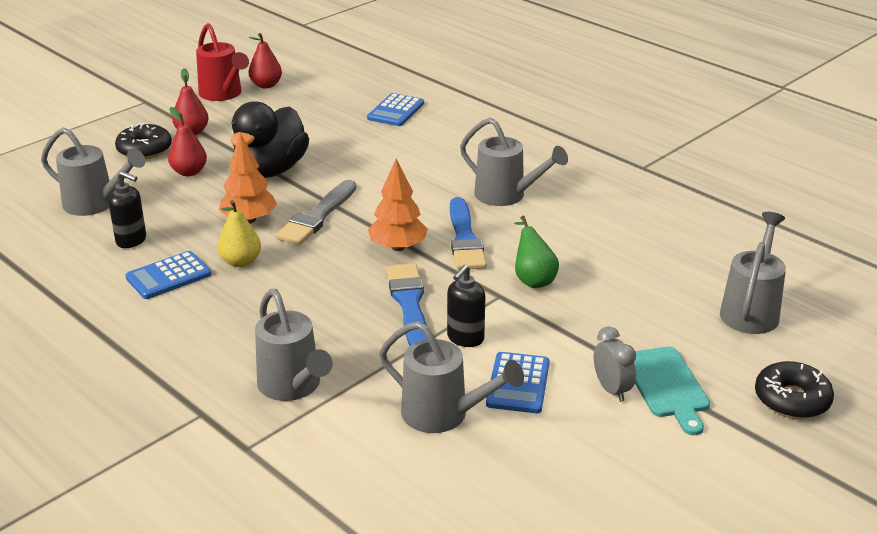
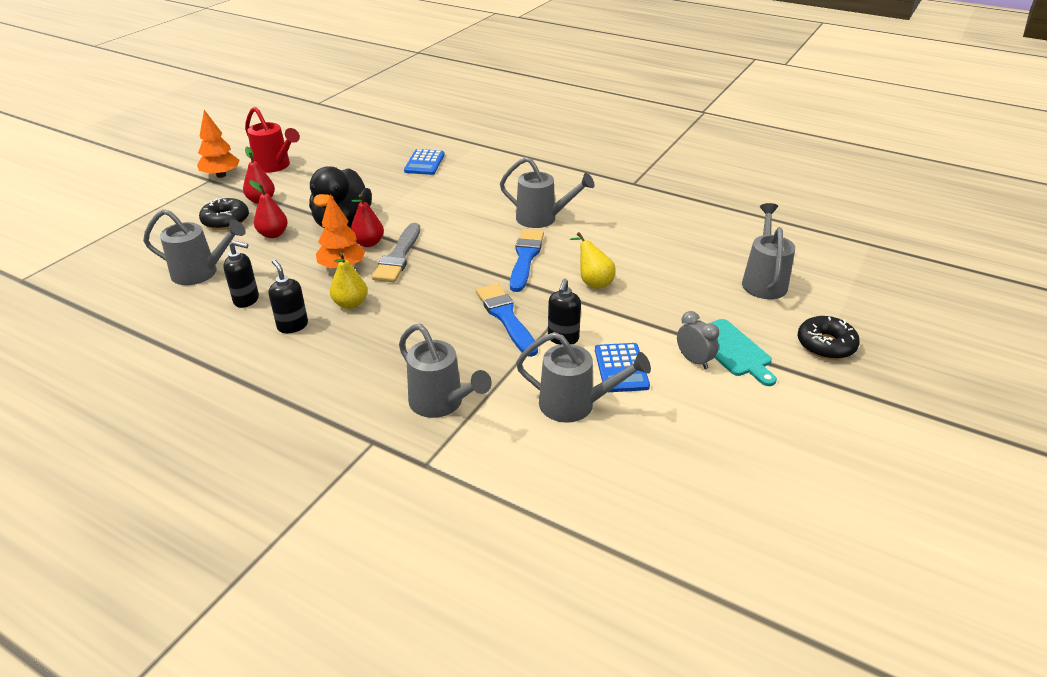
camera: 15 degrees left, 5 degrees up
blue calculator [125,251,211,299] -> black soap dispenser [269,260,308,333]
red pear [249,33,282,89] -> red pear moved to [351,194,384,247]
orange tree [368,159,428,251] -> orange tree moved to [197,110,240,178]
blue brush [450,197,487,270] -> blue brush turned 150 degrees counterclockwise [510,229,544,292]
green pear [514,216,559,288] -> yellow pear [570,232,616,289]

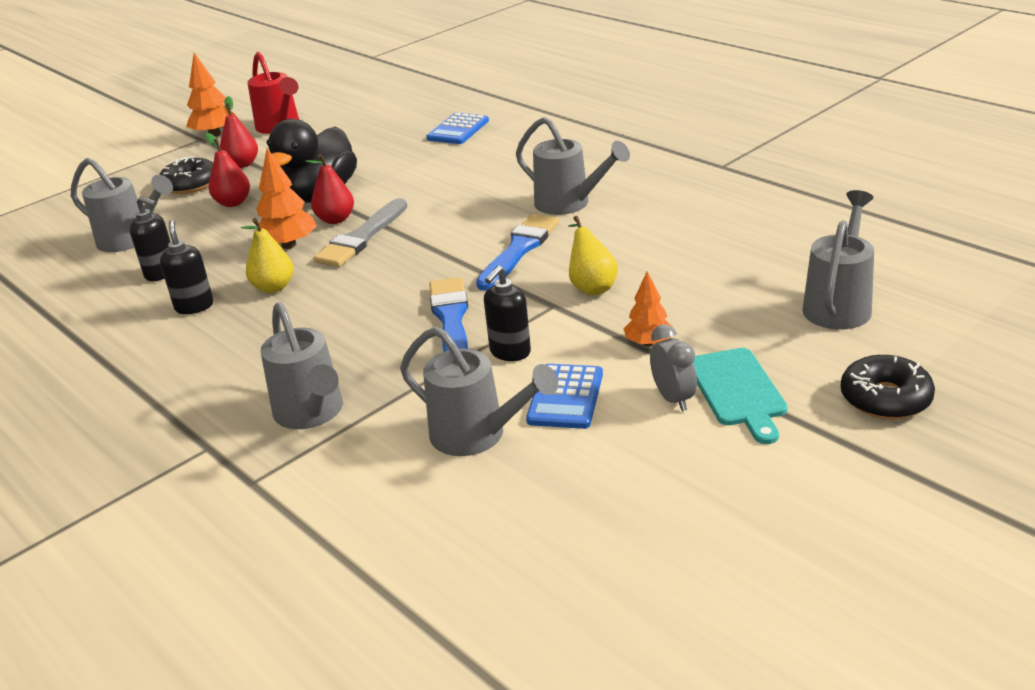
camera: 20 degrees right, 5 degrees down
none -> orange tree [624,272,673,346]

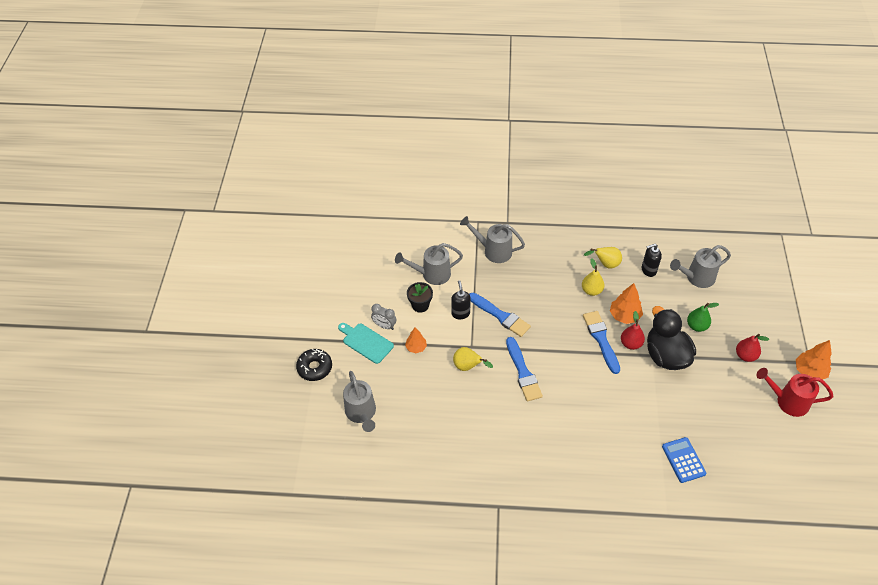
camera: 135 degrees right, 20 degrees up
black donut [159,156,213,194] -> none
black soap dispenser [160,220,214,314] -> yellow pear [584,247,622,268]
red pear [205,133,250,207] -> green pear [687,303,719,332]
grey brush [314,198,407,267] -> blue brush [583,311,620,374]
grey watering can [516,117,630,215] -> none
blue calculator [526,364,603,429] -> black flower pot [407,282,433,313]

